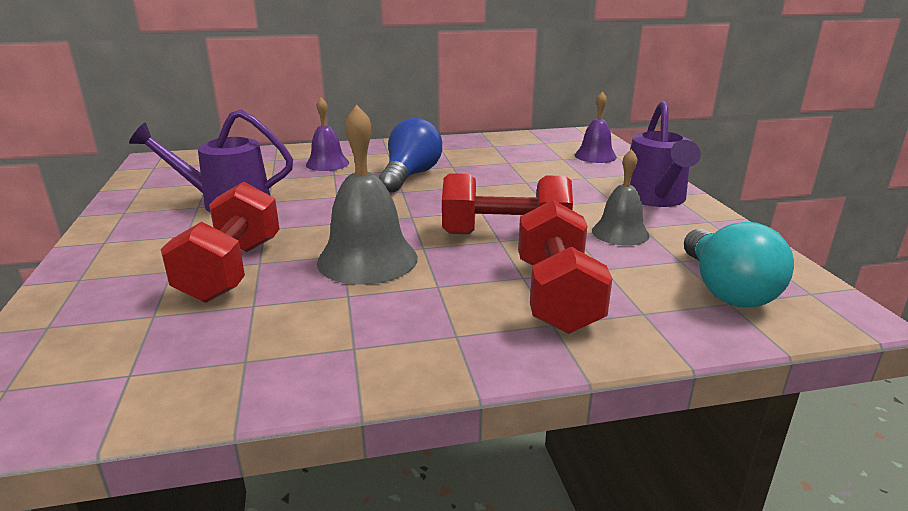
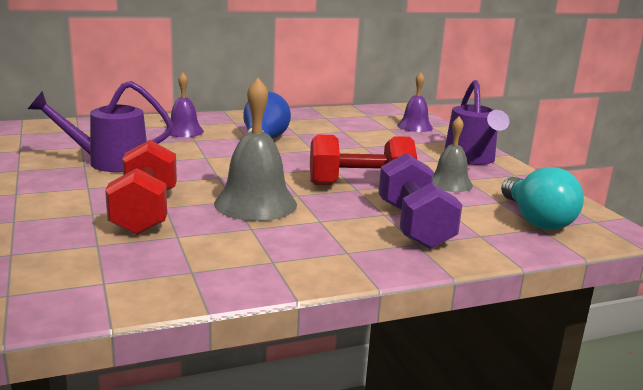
camera: 10 degrees left, 5 degrees down
red dumbbell [518,200,613,334] -> purple dumbbell [379,153,462,249]

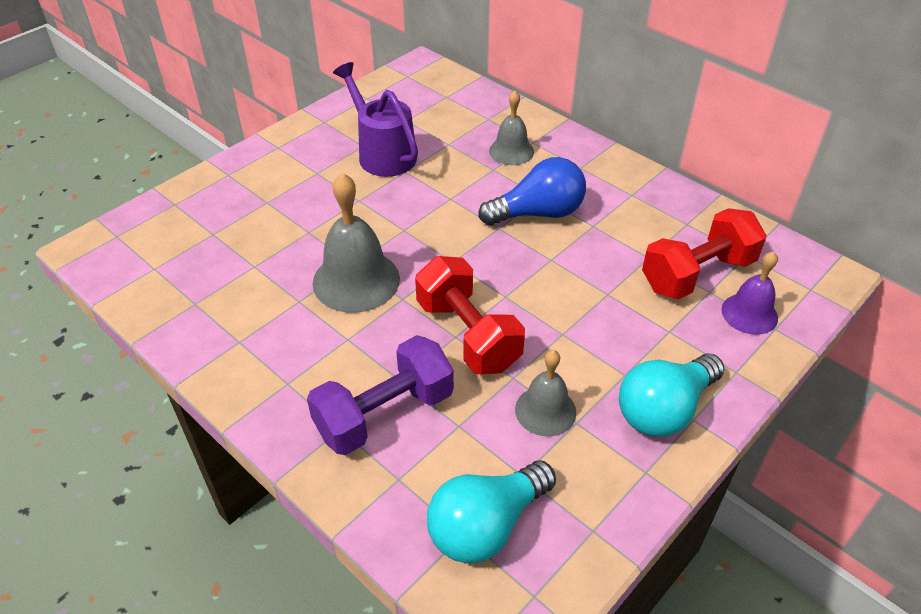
camera: 65 degrees right, 25 degrees up
red dumbbell [105,140,177,235] -> red dumbbell moved to [642,208,767,300]
purple bell [165,73,204,137] -> grey bell [489,91,534,165]
purple watering can [444,80,509,165] -> turquoise light bulb [619,353,724,437]

